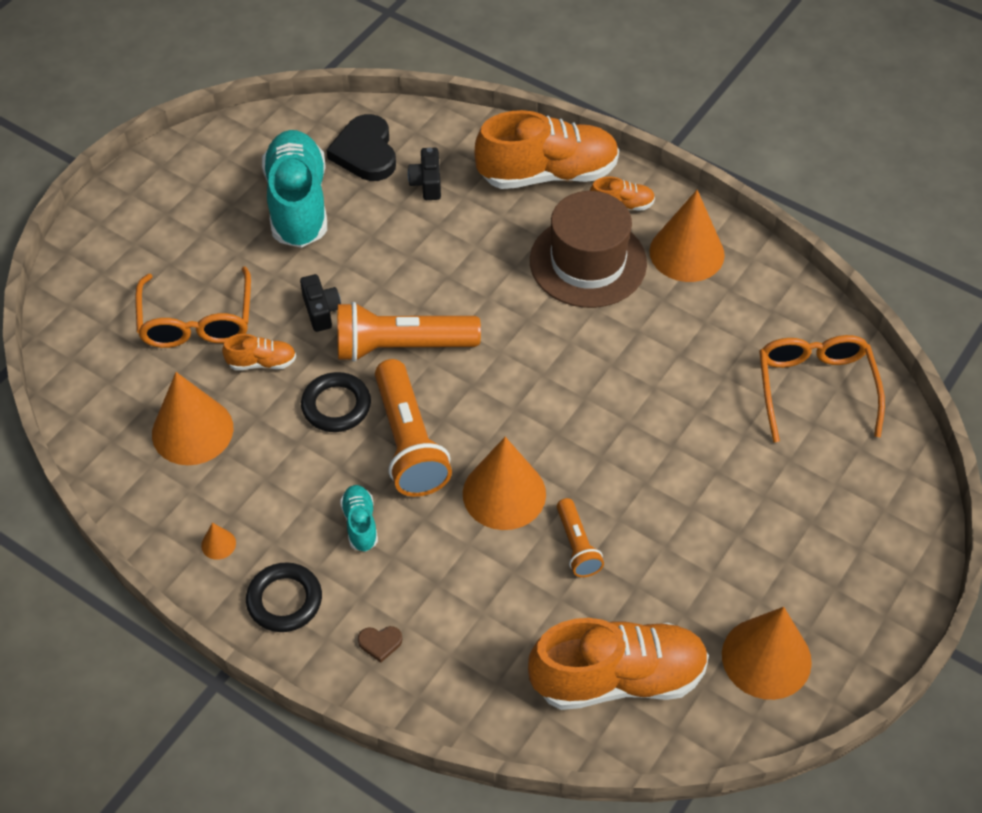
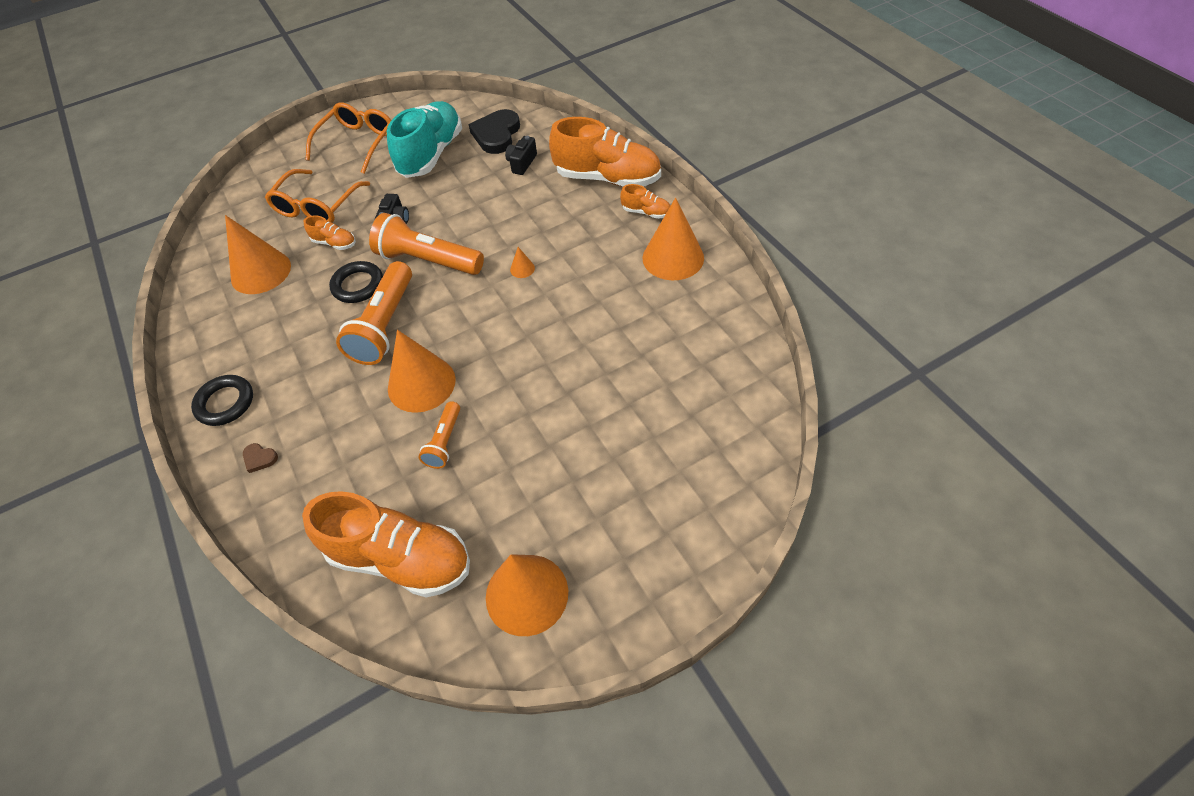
camera: 30 degrees right, 0 degrees up
orange cone [201,523,236,560] -> orange cone moved to [510,247,535,278]
turquoise shoe [340,485,378,552] -> none
brown hat [530,191,647,308] -> none
orange glasses [759,335,885,442] -> orange glasses moved to [306,102,391,174]

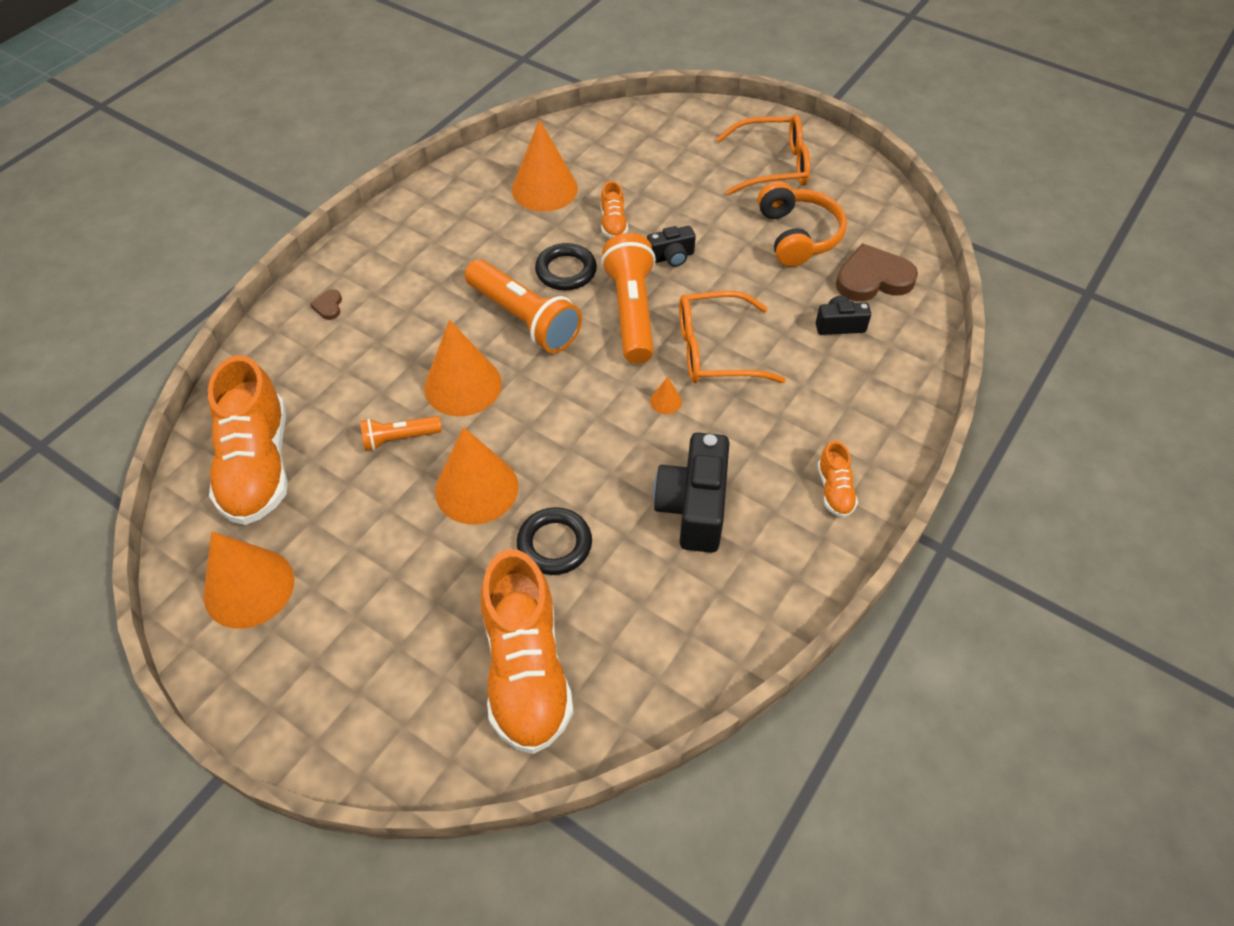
camera: 60 degrees right, 0 degrees up
black ring [191,375,253,426] -> black ring moved to [517,507,592,575]
orange glasses [265,169,370,223] -> orange glasses moved to [679,291,786,383]
orange flashlight [336,261,412,365] -> orange flashlight turned 120 degrees counterclockwise [465,259,582,353]
turquoise shoe [387,101,462,178] -> orange headphones [757,181,847,267]
black heart [469,109,520,154] -> brown heart [836,243,918,301]
orange shoe [549,117,661,187] -> orange shoe moved to [481,549,573,754]
orange cone [643,198,704,280] -> orange cone moved to [435,427,518,524]
none -> black camera [653,433,729,553]

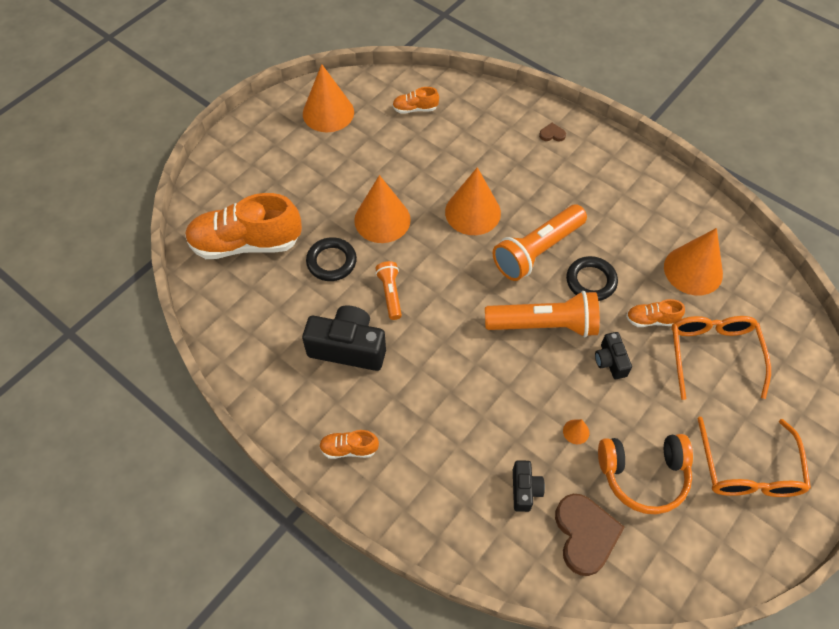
camera: 95 degrees right, 5 degrees up
orange shoe [208,355,288,525] -> orange shoe [392,87,439,114], size x0.45
orange flashlight [360,416,442,451] -> orange flashlight moved to [375,261,402,320]
orange cone [650,377,682,414] -> orange cone moved to [563,419,589,444]
orange glasses [679,291,786,383] -> orange glasses moved to [671,316,771,400]

